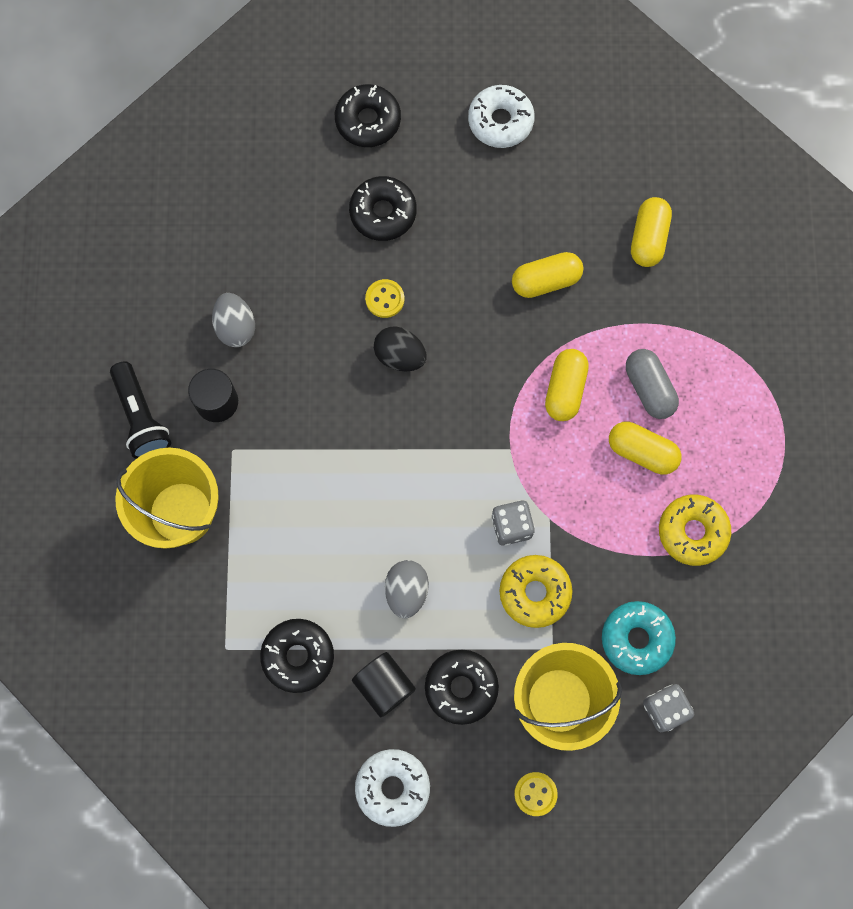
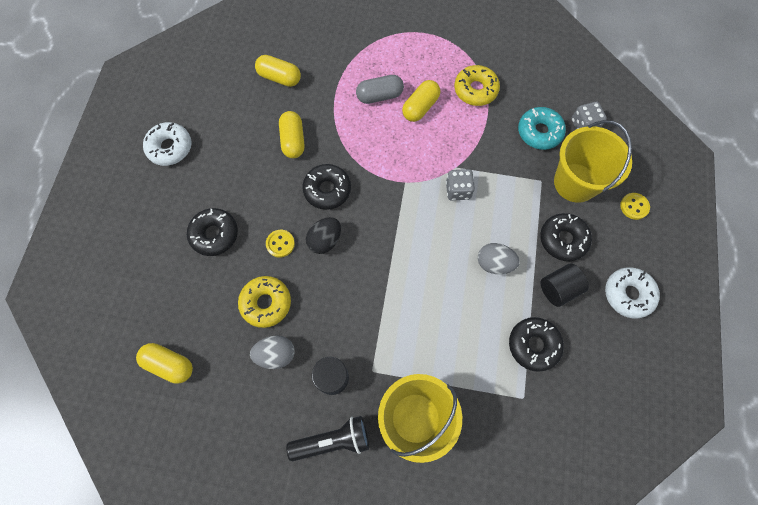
camera: 80 degrees left, 5 degrees down
black donut [335,84,401,147] -> black donut moved to [302,164,351,210]
yellow donut [499,555,572,628] -> yellow donut moved to [238,276,291,328]
yellow capsule [545,349,589,421] -> yellow capsule moved to [136,343,193,384]

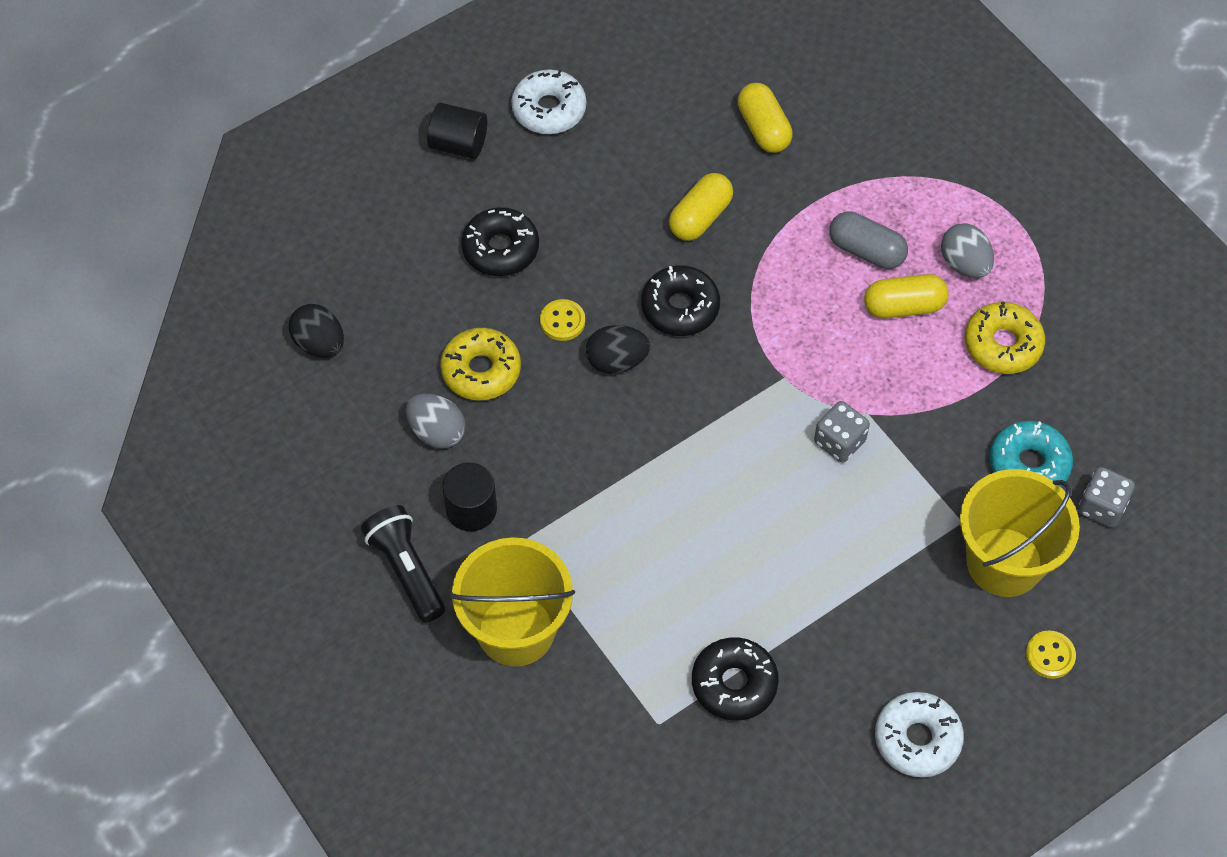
camera: 45 degrees right, 10 degrees down
yellow capsule [136,343,193,384] -> black egg [289,304,344,358]
black flashlight [286,416,369,461] -> black flashlight turned 150 degrees counterclockwise [361,505,445,623]
grey egg [478,243,520,274] -> grey egg moved to [941,223,994,278]
black donut [540,213,592,261] -> none
black cylinder [540,263,589,307] -> black cylinder moved to [427,103,487,159]

